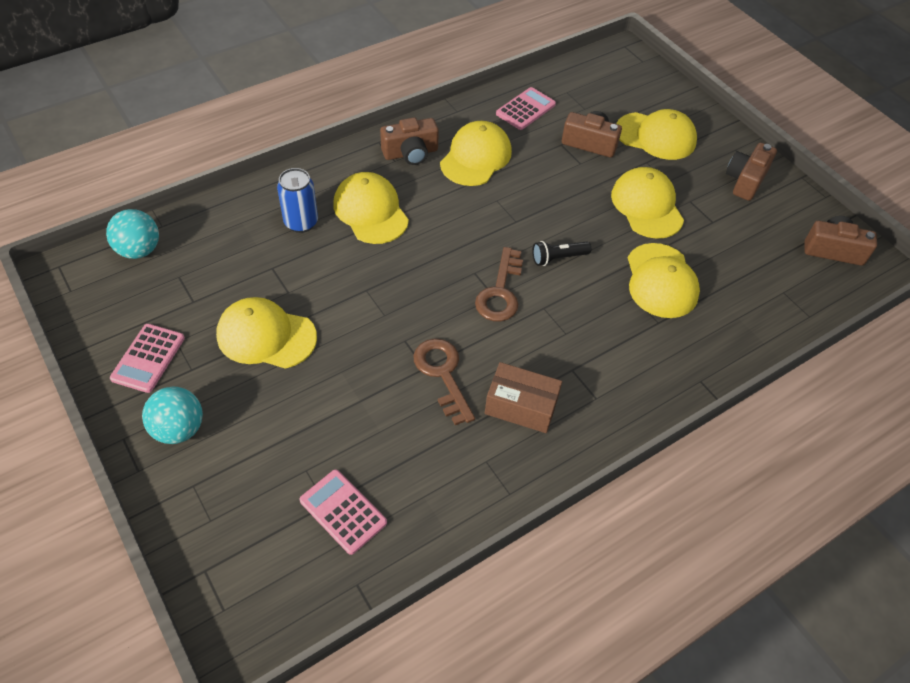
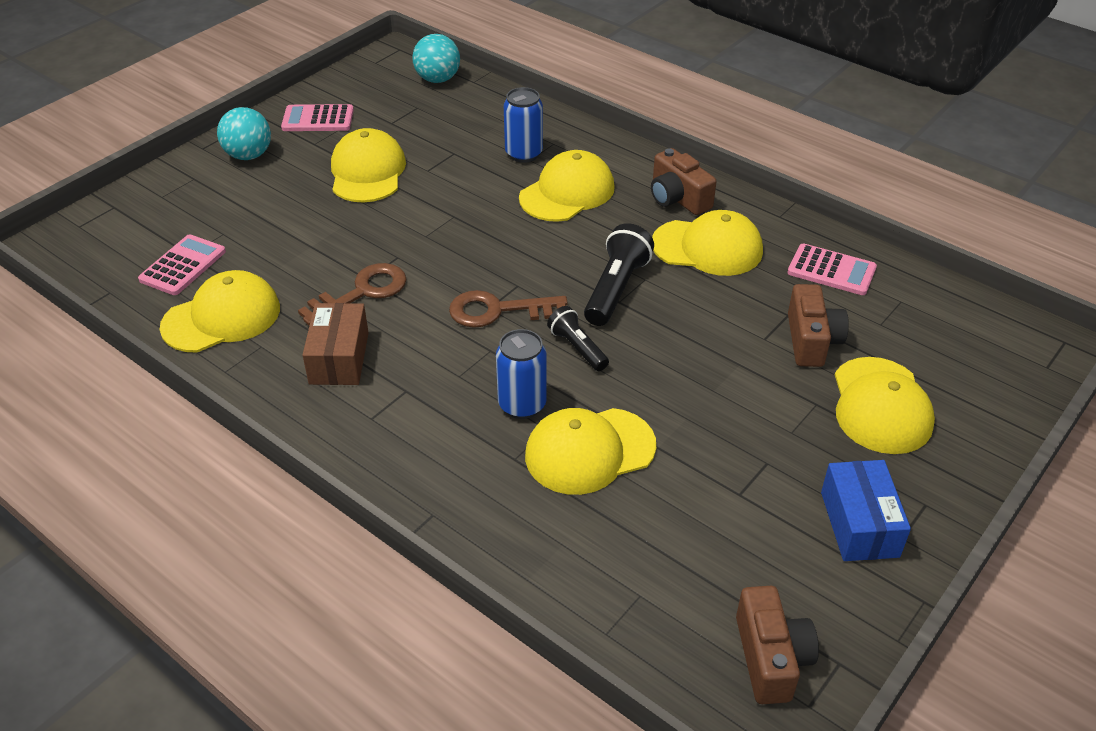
camera: 75 degrees right, 10 degrees down
yellow cap [611,167,684,239] -> yellow cap moved to [160,270,280,353]
brown camera [726,143,777,201] -> blue box [821,460,911,561]
none -> blue can [496,329,547,419]
none -> black flashlight [584,223,654,326]

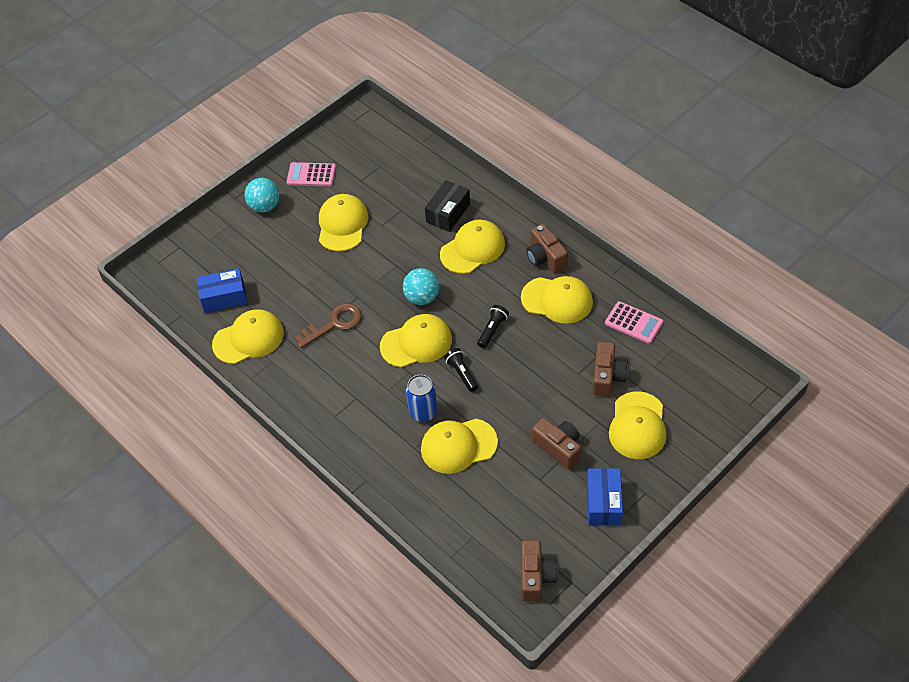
camera: 10 degrees right, 10 degrees up
pink calculator [138,234,226,295] -> blue box [197,268,247,313]
brown box [302,303,369,385] -> none
turquoise ball [412,34,460,83] -> turquoise ball moved to [403,268,439,305]
brown key [449,290,568,328] -> yellow cap [380,314,452,368]
blue can [504,87,543,163] -> black box [425,180,470,232]
black flashlight [584,223,654,326] -> black flashlight [477,305,509,348], size x0.63
none -> brown camera [532,418,581,470]

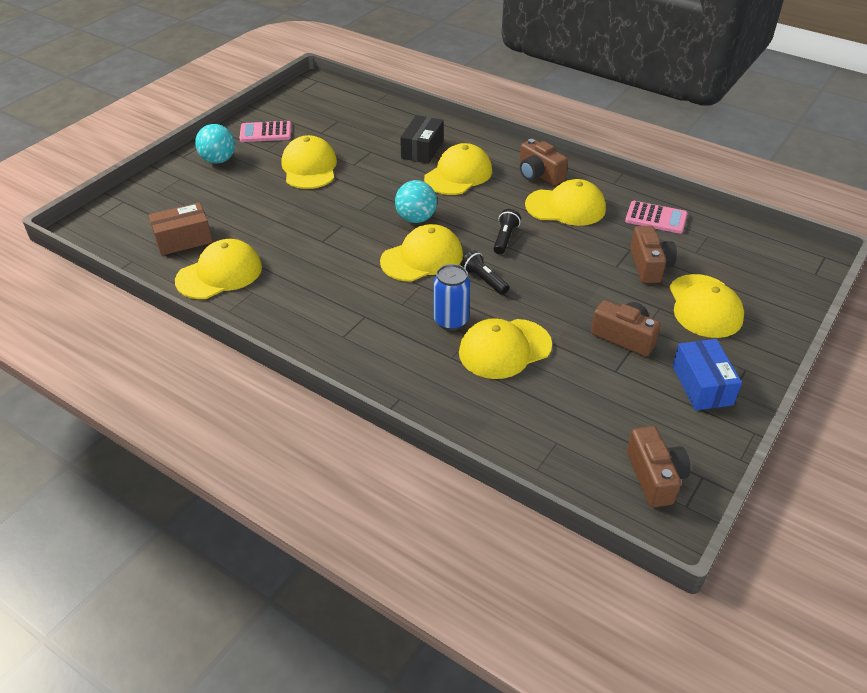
camera: 15 degrees left, 10 degrees down
blue box [197,268,247,313] -> brown box [149,202,213,255]
brown key [294,303,362,348] -> none

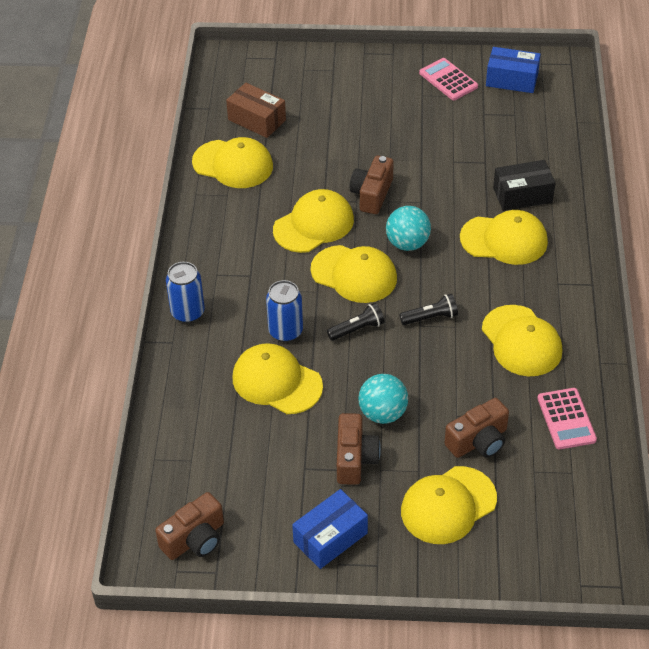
camera: 60 degrees right, 5 degrees up
turquoise ball [195,124,235,164] -> turquoise ball moved to [358,374,408,424]
yellow cap [281,135,337,189] -> yellow cap moved to [273,189,354,253]
black flashlight [461,250,509,295] -> black flashlight turned 45 degrees clockwise [327,303,385,341]
brown camera [519,139,568,185] -> brown camera moved to [350,156,394,214]
none -> blue can [166,262,205,323]
none -> blue box [486,47,541,93]

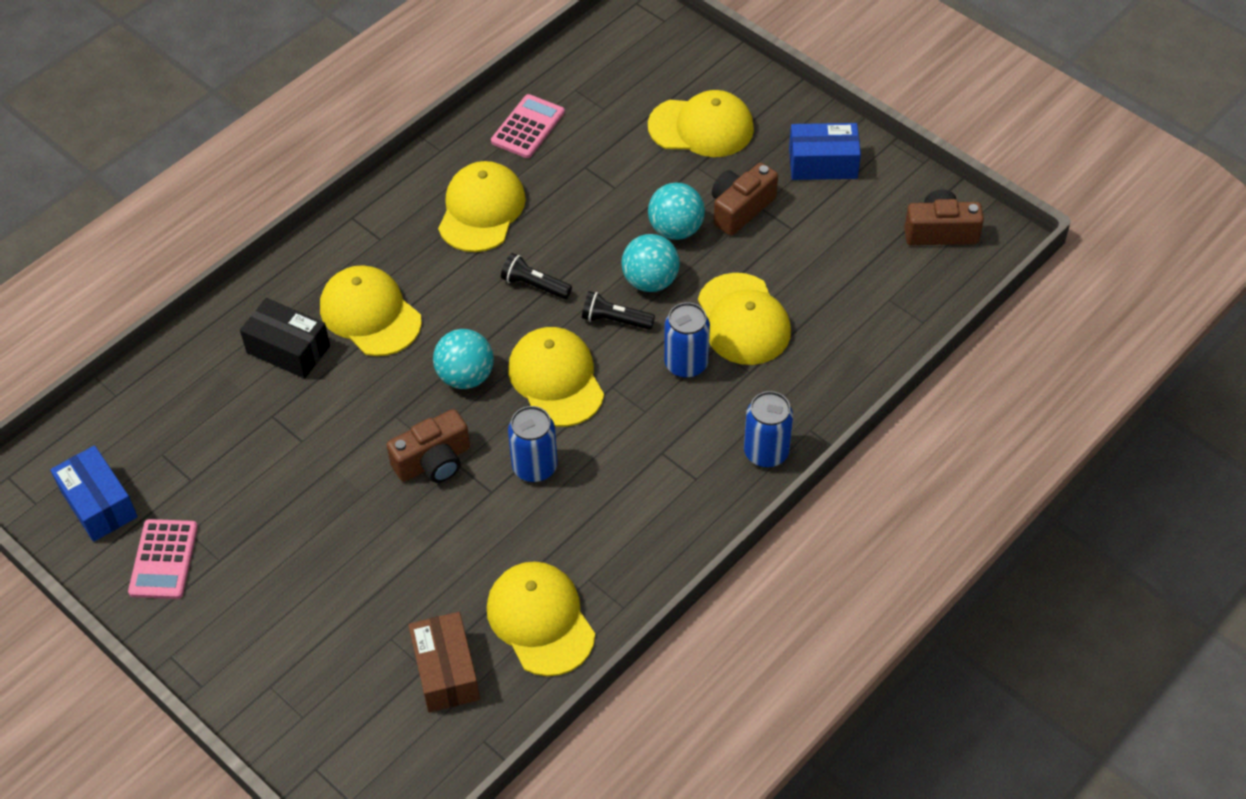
camera: 140 degrees left, 5 degrees up
yellow cap [273,189,354,253] -> blue can [508,406,558,483]
brown camera [444,398,509,458] -> none
none -> turquoise ball [621,234,680,292]

